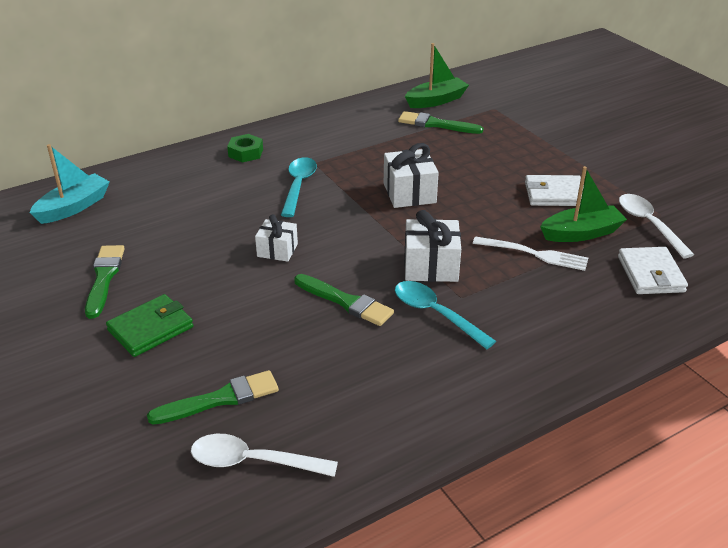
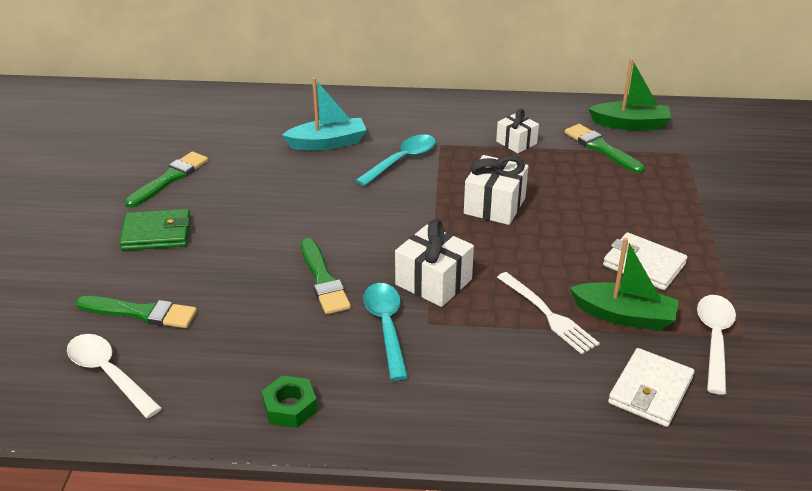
camera: 35 degrees right, 0 degrees up
turquoise boat [30,144,110,224] -> turquoise boat moved to [282,77,366,150]
green nut [227,134,263,162] -> green nut moved to [262,376,317,428]
white gift [255,214,298,262] -> white gift moved to [496,109,539,153]

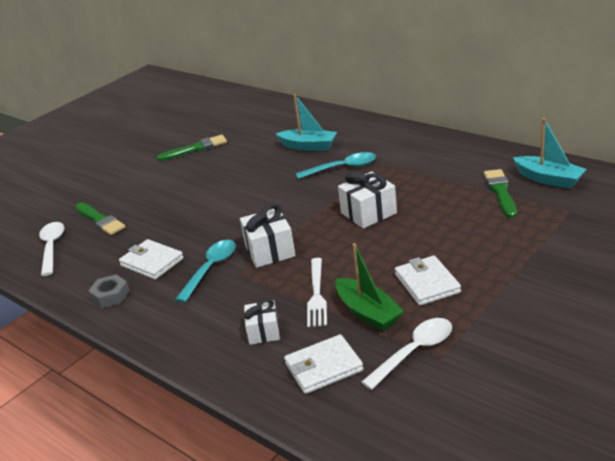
camera: 40 degrees right, 5 degrees down
green wallet [119,209,191,250] -> none
green nut [262,376,317,428] -> grey nut [88,275,130,308]
green brush [301,238,351,314] -> none
white gift [496,109,539,153] -> white gift moved to [244,298,280,345]
green boat [588,58,671,130] -> turquoise boat [513,118,586,189]
none -> white wallet [119,239,184,280]

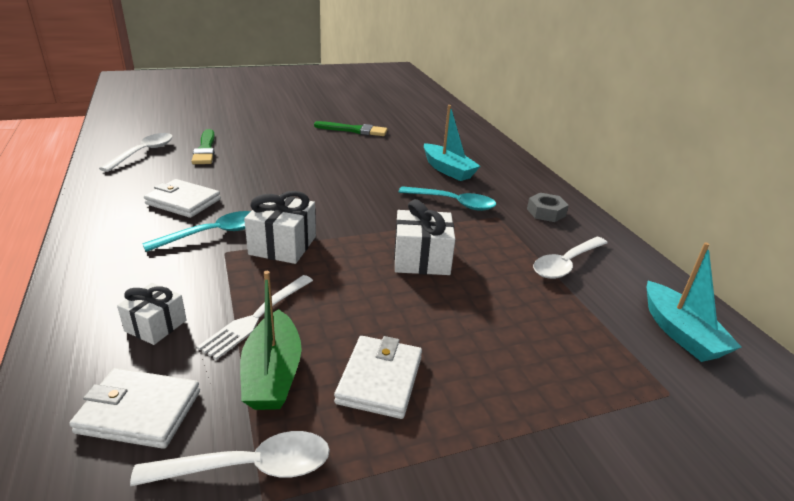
camera: 25 degrees right, 0 degrees up
grey nut [88,275,130,308] -> grey nut moved to [527,193,569,222]
white wallet [119,239,184,280] -> white wallet turned 45 degrees counterclockwise [144,179,221,218]
green brush [484,169,517,218] -> none
none -> white spoon [533,237,608,279]

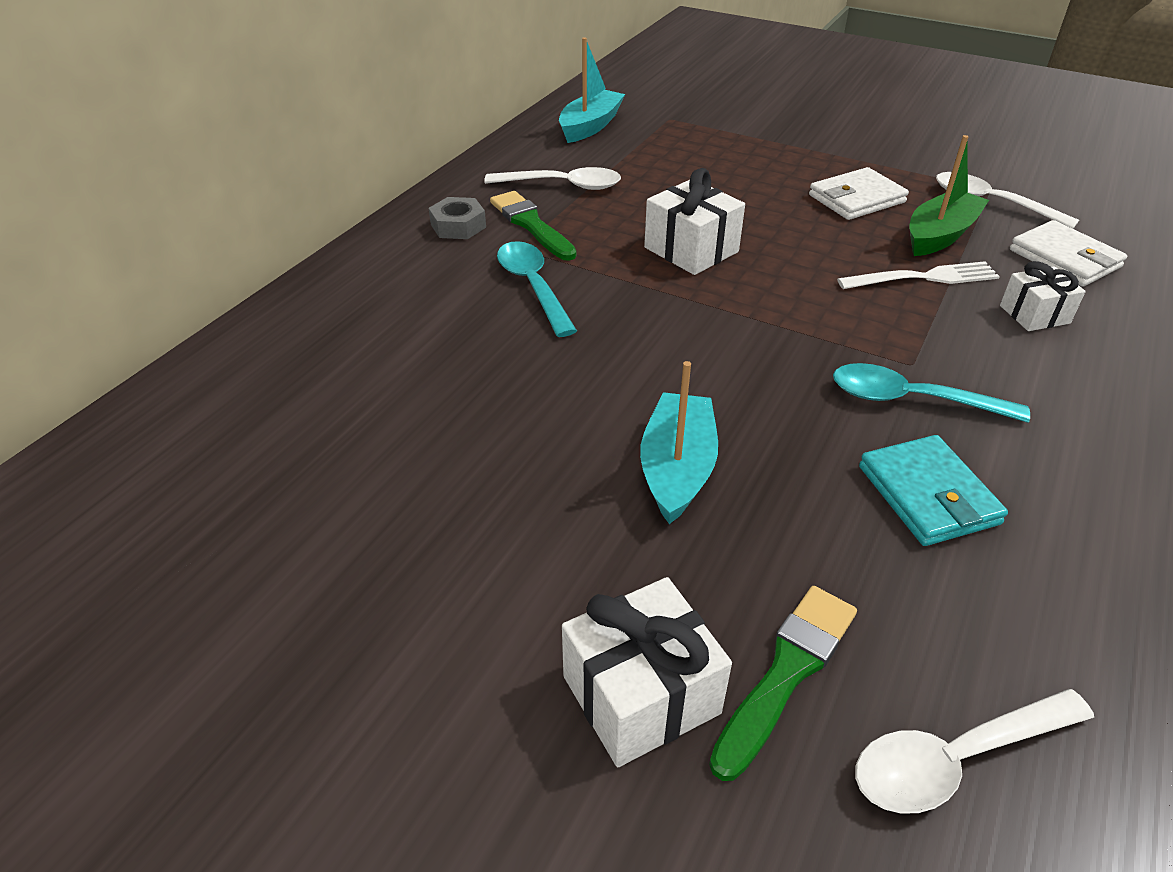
camera: 130 degrees left, 10 degrees up
white wallet [144,179,221,218] -> turquoise wallet [859,435,1008,546]
white gift [244,191,316,264] -> white gift moved to [562,577,732,767]
green brush [314,121,388,136] -> green brush moved to [490,191,577,261]
turquoise boat [424,105,480,181] -> turquoise boat moved to [640,361,718,524]

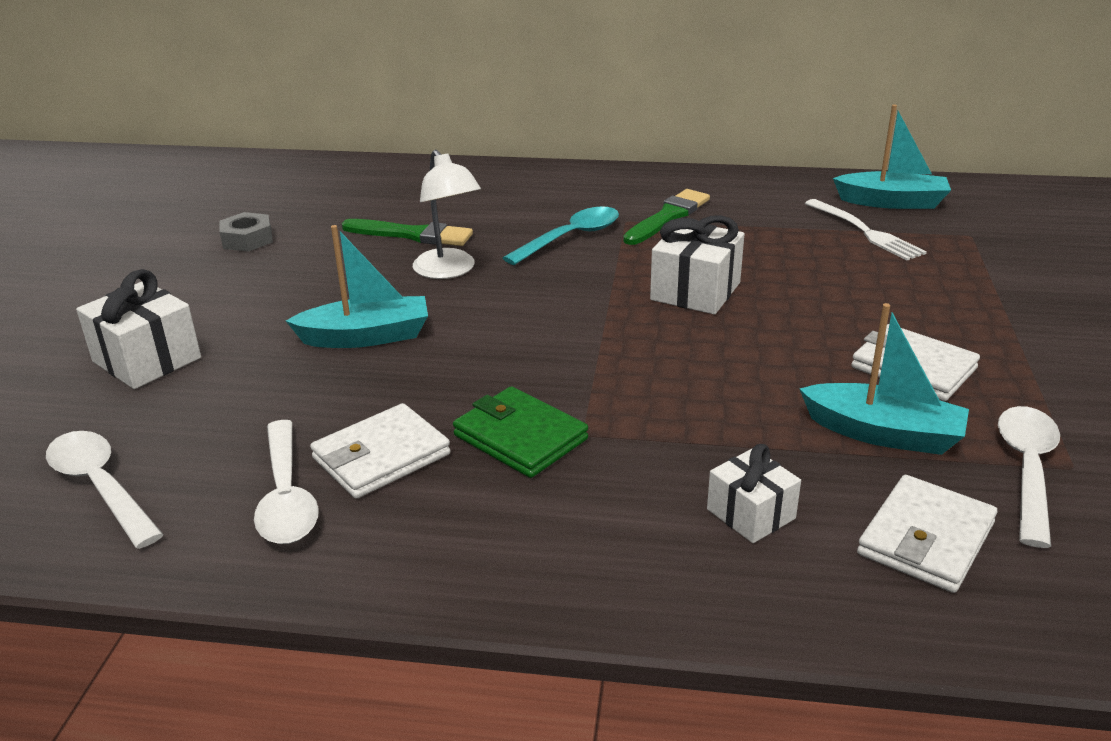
camera: 70 degrees right, 10 degrees down
grey nut [429,197,486,239] -> grey nut moved to [219,212,273,252]
white spoon [484,167,621,190] -> white spoon moved to [254,420,319,544]
green brush [709,586,857,781] -> green brush moved to [342,219,473,246]
turquoise spoon [833,363,1030,423] -> green wallet [453,387,588,478]
white fork [837,261,1000,289] -> white fork moved to [805,199,927,261]
turquoise wallet [859,435,1008,546] -> white wallet [310,403,451,499]
green boat [909,135,989,256] -> turquoise boat [800,303,969,455]
none -> white lamp [413,150,481,279]

